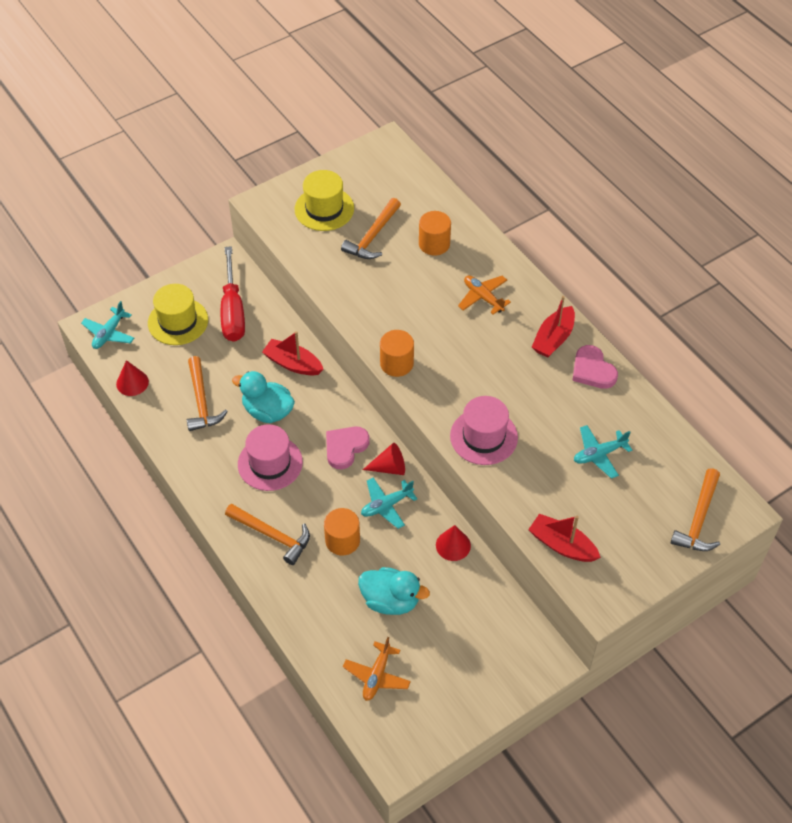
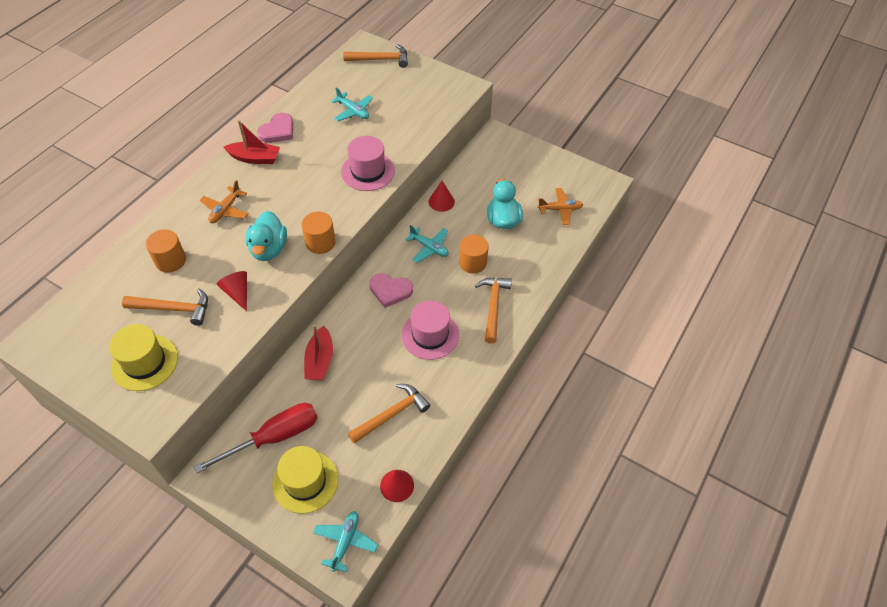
camera: 115 degrees left, 0 degrees up
turquoise plane [81,301,134,349] -> turquoise plane turned 75 degrees counterclockwise [313,511,378,572]
turquoise duck [232,371,295,423] -> turquoise duck moved to [246,211,287,261]
red cone [363,443,405,475] -> red cone moved to [217,271,247,311]
red boat [528,514,601,562] -> none

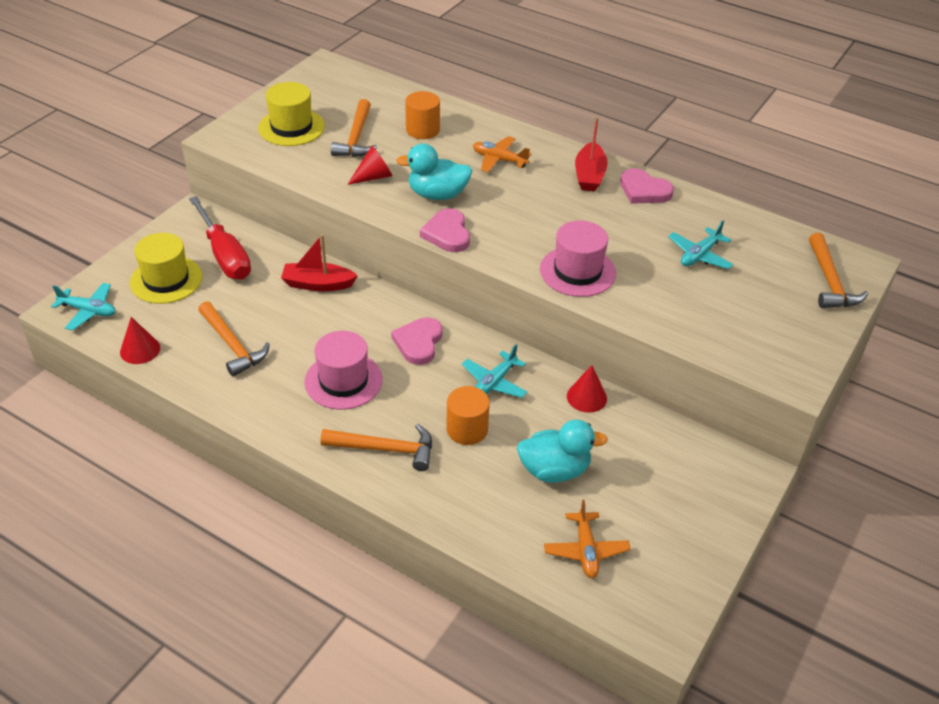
camera: 90 degrees right, 10 degrees down
orange cylinder [301,212,336,254] -> pink heart [420,208,470,252]

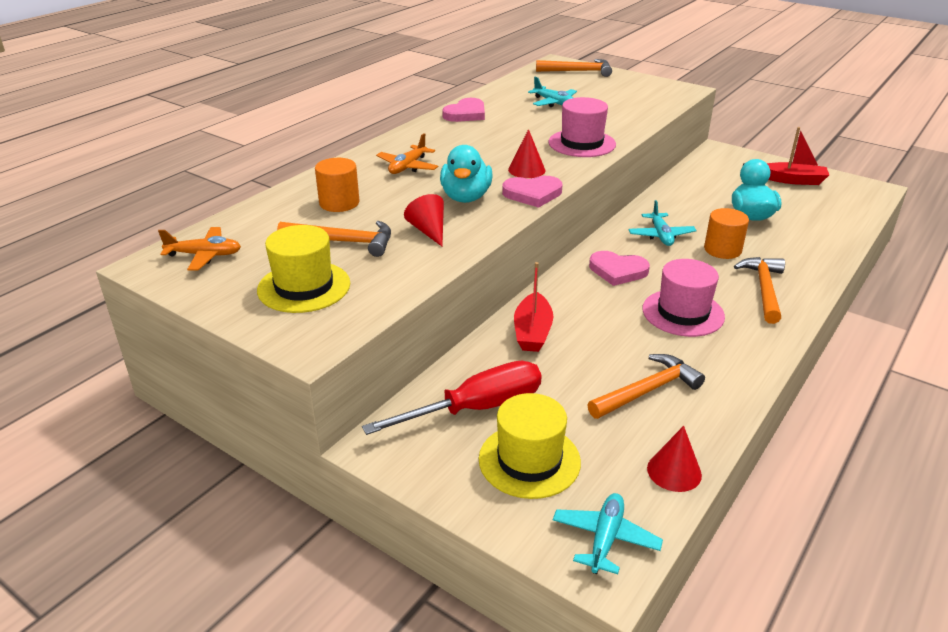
camera: 85 degrees left, 10 degrees down
turquoise plane [462,344,528,398] -> turquoise plane turned 45 degrees clockwise [628,200,697,246]
orange plane [544,499,631,578] -> orange plane moved to [158,227,241,270]
red cone [567,365,607,413] -> red cone moved to [508,129,545,178]
red boat [575,117,608,192] -> red boat moved to [767,127,829,185]

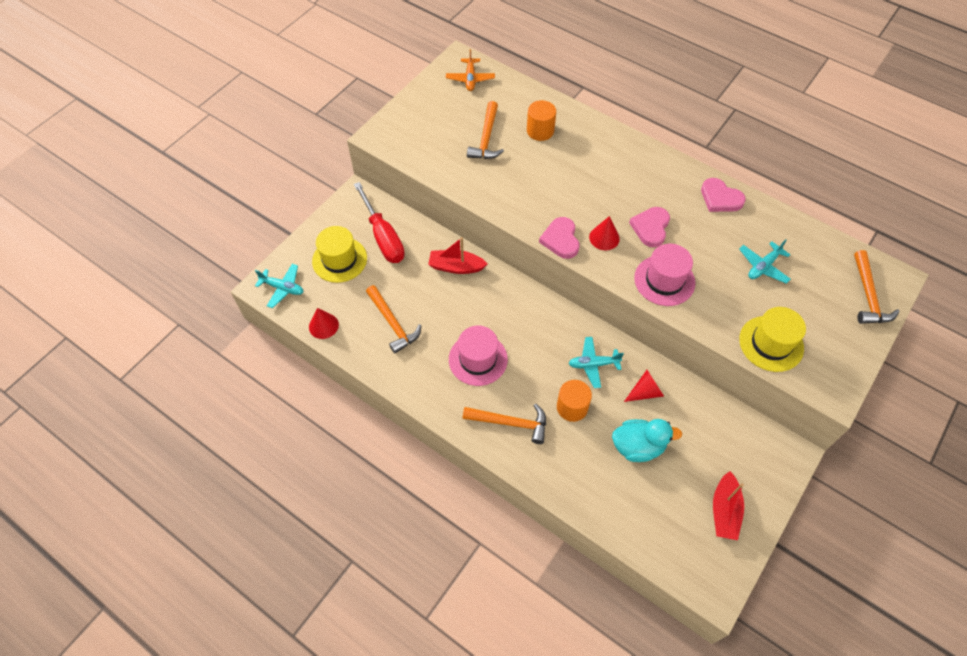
camera: 90 degrees right, 25 degrees up
yellow hat [257,225,350,313] -> yellow hat moved to [739,307,806,372]
orange plane [376,133,438,174] -> none
red cone [404,194,444,246] -> red cone moved to [624,370,664,402]
turquoise duck [440,145,492,203] -> none
pink heart [589,251,650,286] -> pink heart moved to [629,207,670,247]

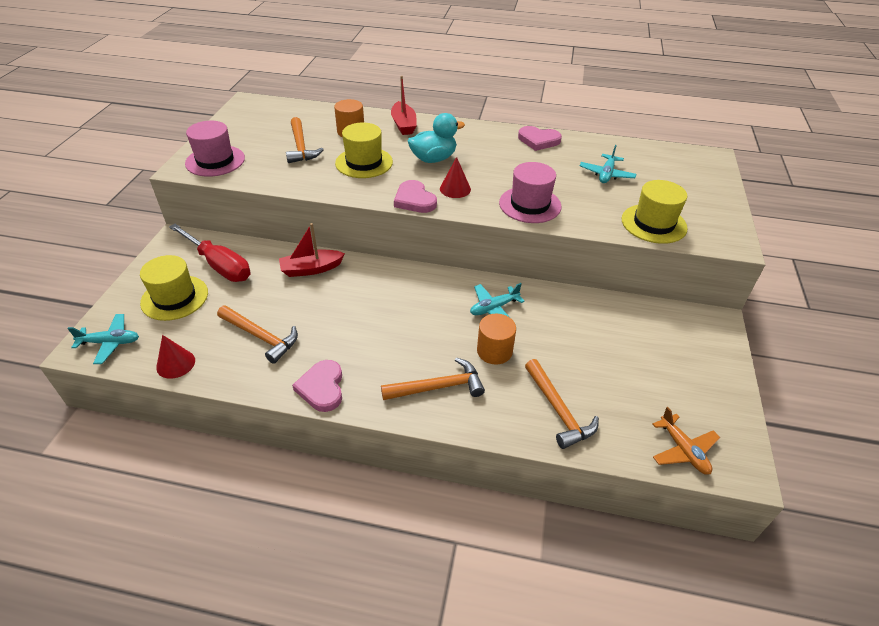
camera: 25 degrees left, 15 degrees down
orange plane [446,49,495,91] -> orange plane moved to [653,407,720,475]
pink hat [449,326,508,386] -> pink hat moved to [185,121,245,177]
turquoise duck [612,419,682,462] -> turquoise duck moved to [408,113,465,163]
red cone [624,370,664,402] -> none
pink heart [629,207,670,247] -> pink heart moved to [292,360,342,412]
red boat [713,471,744,540] -> red boat moved to [391,76,417,135]
orange hammer [854,250,899,324] -> orange hammer moved to [525,359,599,449]
none -> yellow hat [335,122,393,178]

